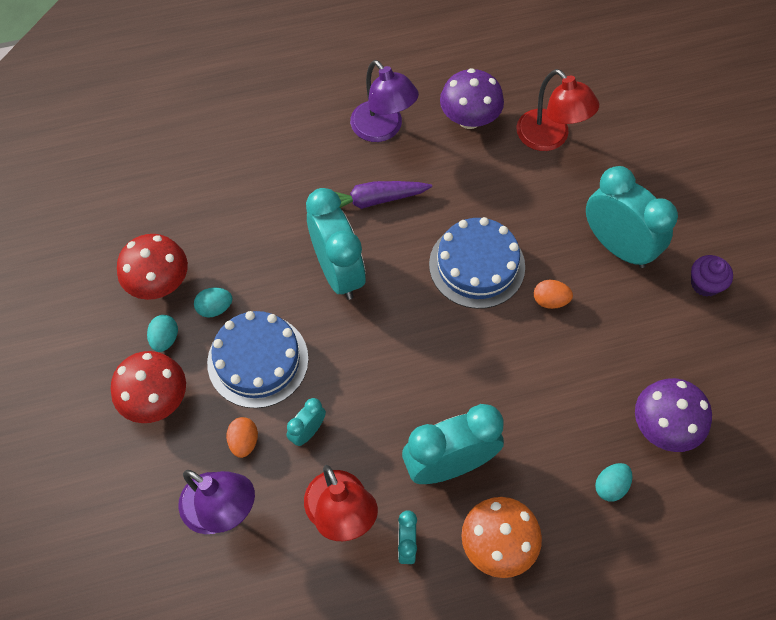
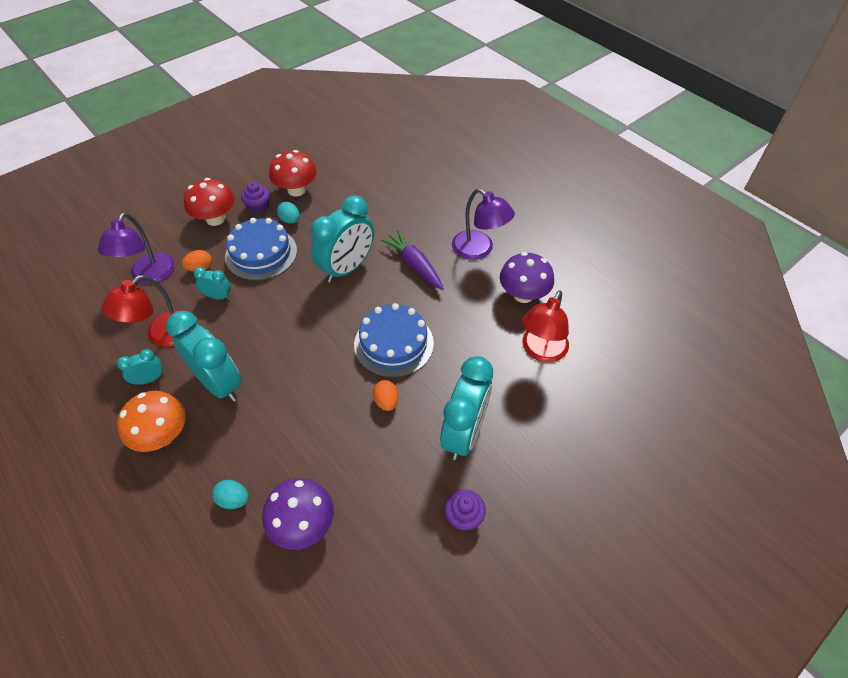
camera: 65 degrees right, 10 degrees down
turquoise egg [147,315,178,352] -> purple cupcake [241,182,270,214]
purple lamp [350,60,419,142] -> purple lamp turned 75 degrees counterclockwise [452,189,515,260]

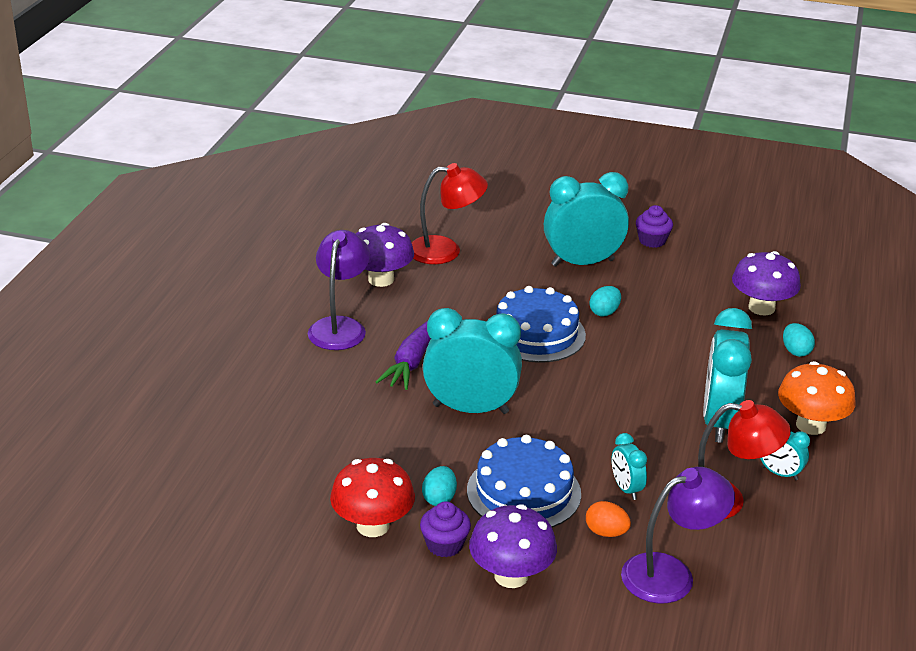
camera: 125 degrees left, 20 degrees down
red mushroom [184,178,234,226] -> purple mushroom [469,504,557,588]
orange egg [373,380,399,411] -> turquoise egg [589,286,621,316]

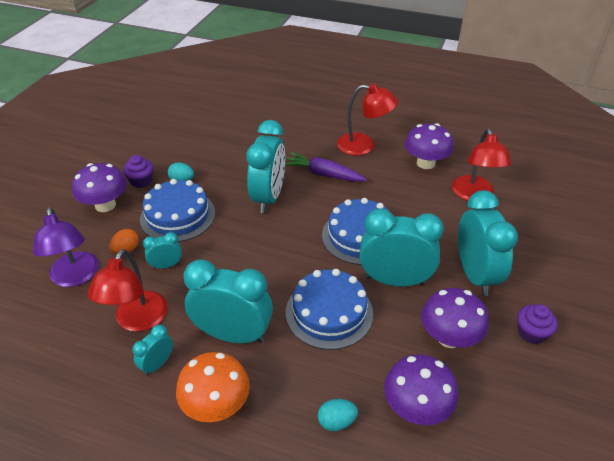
camera: 95 degrees right, 10 degrees up
purple lamp [308,230,370,350] -> red lamp [337,83,399,156]
red mushroom [330,458,415,537] -> none
turquoise egg [589,286,621,316] -> turquoise clock [360,208,444,287]
none -> blue cake [286,269,373,350]
none -> purple mushroom [421,288,488,348]

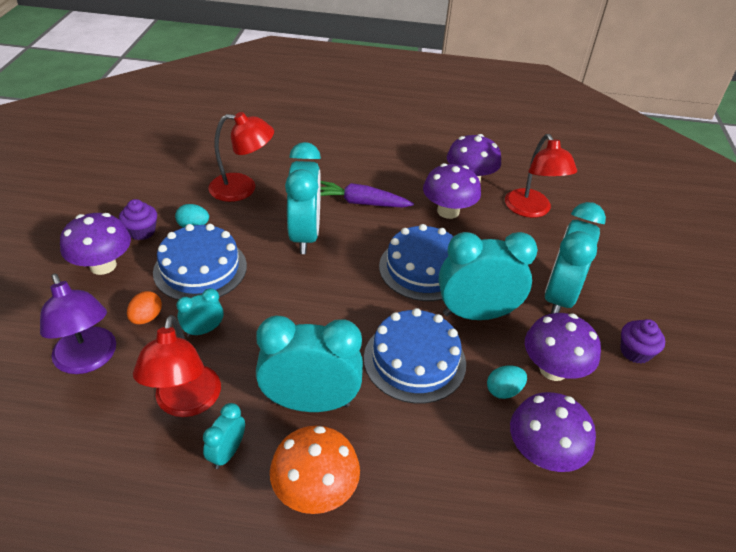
camera: 15 degrees left, 0 degrees up
turquoise egg [318,399,358,431] -> turquoise egg moved to [487,365,527,399]
red lamp [337,83,399,156] -> red lamp moved to [208,112,274,202]
turquoise clock [458,190,518,296] -> turquoise clock turned 135 degrees counterclockwise [545,202,606,314]
none -> purple mushroom [423,163,481,219]

